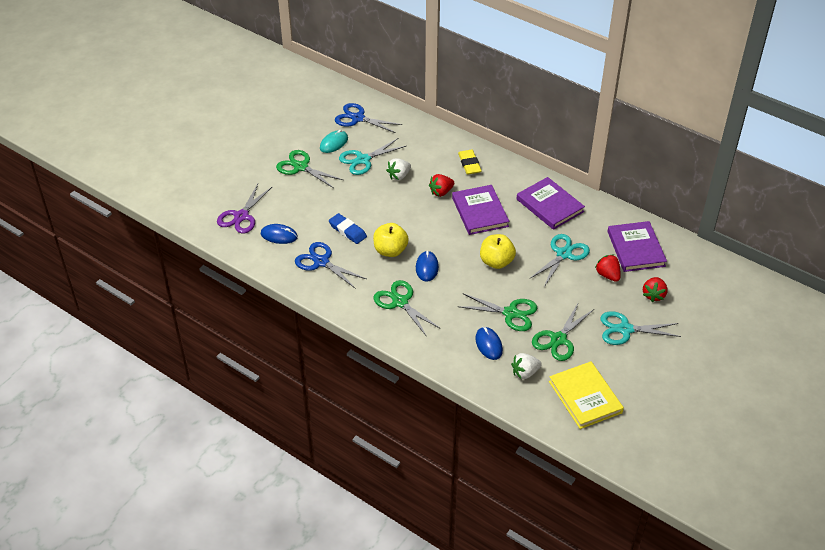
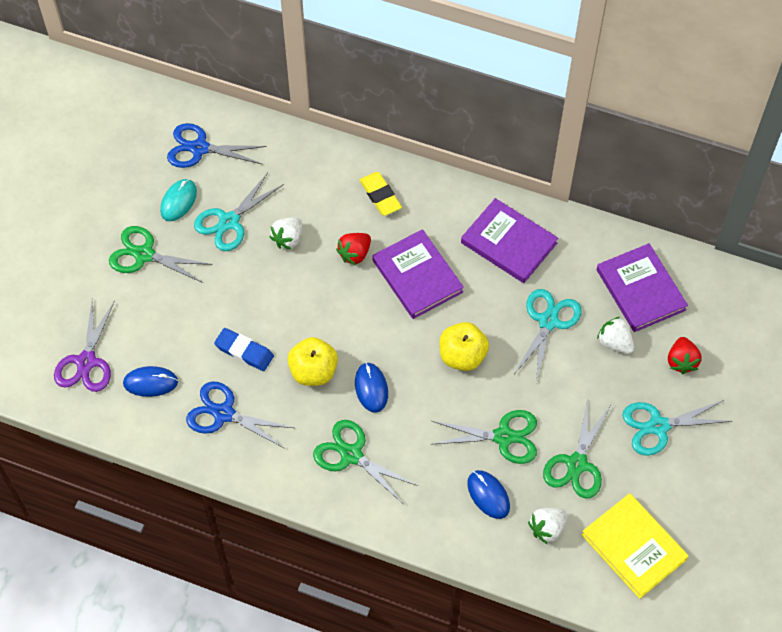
camera: 15 degrees left, 15 degrees up
red strawberry [595,255,621,282] -> white strawberry [597,317,634,354]

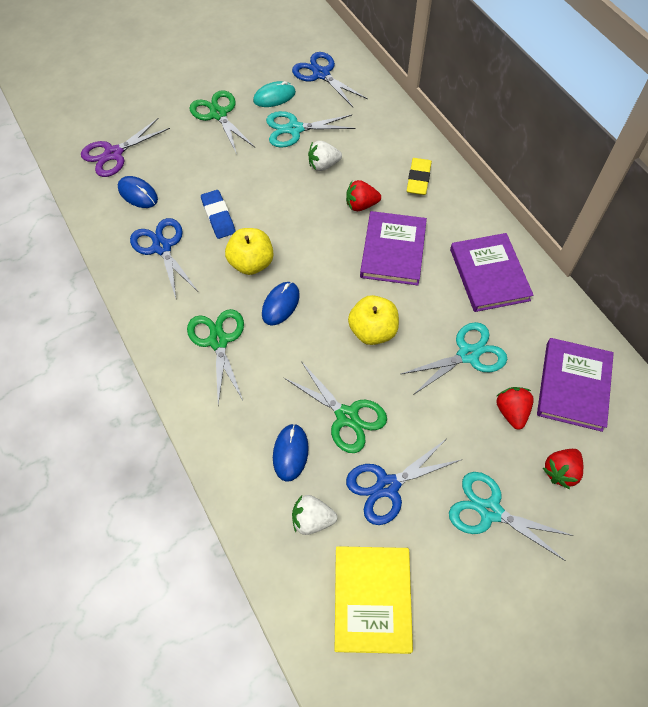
camera: 40 degrees right, 0 degrees up
green scissors [543,399,611,499] -> blue scissors [346,439,462,525]
white strawberry [597,317,634,354] -> red strawberry [496,387,534,430]

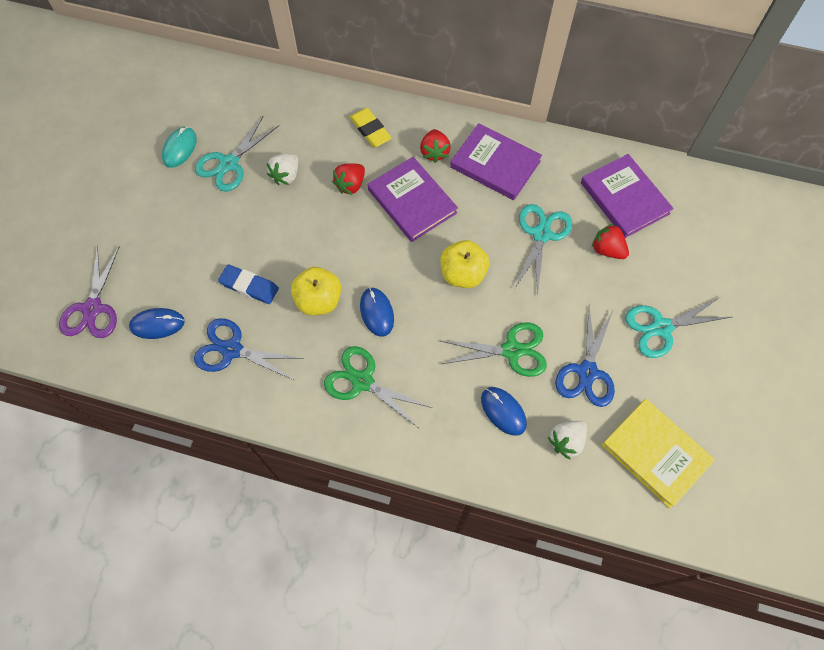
camera: 45 degrees left, 5 degrees up
green scissors [190,91,255,154] -> none
blue scissors [292,52,368,107] -> none
red strawberry [543,449,583,489] -> red strawberry moved to [420,129,451,163]

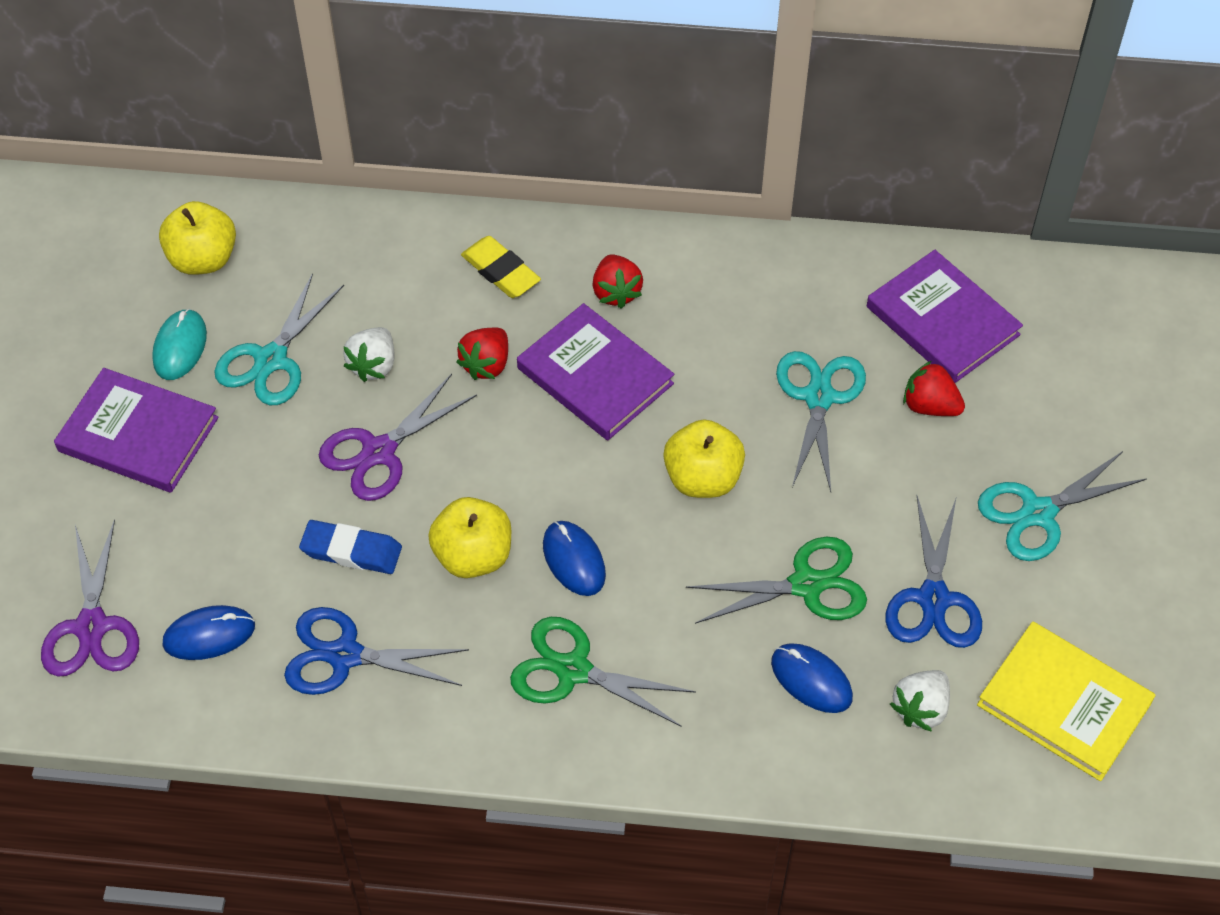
camera: 10 degrees left, 10 degrees down
purple book [450,123,542,200] -> purple book moved to [54,368,219,493]
none -> yellow apple [159,201,236,275]
none -> purple scissors [319,374,477,501]

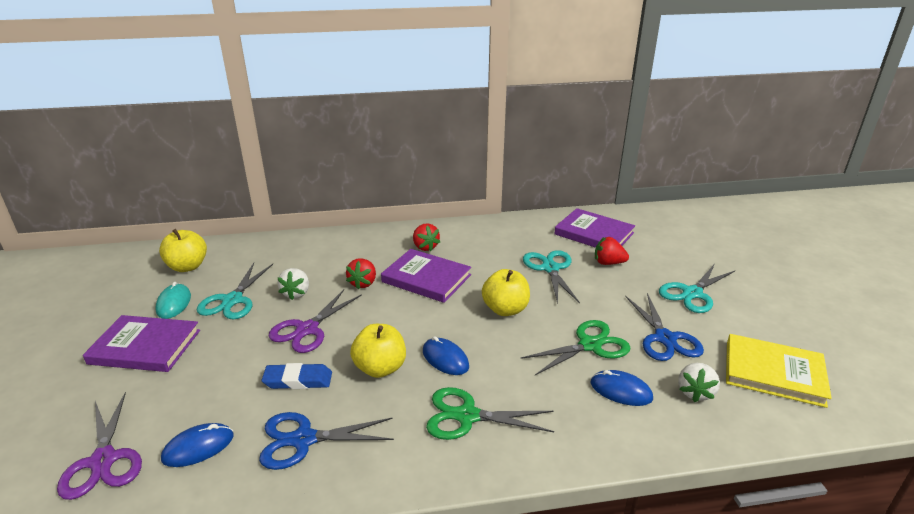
camera: 15 degrees left, 25 degrees down
yellow eraser [461,236,541,298] -> none

